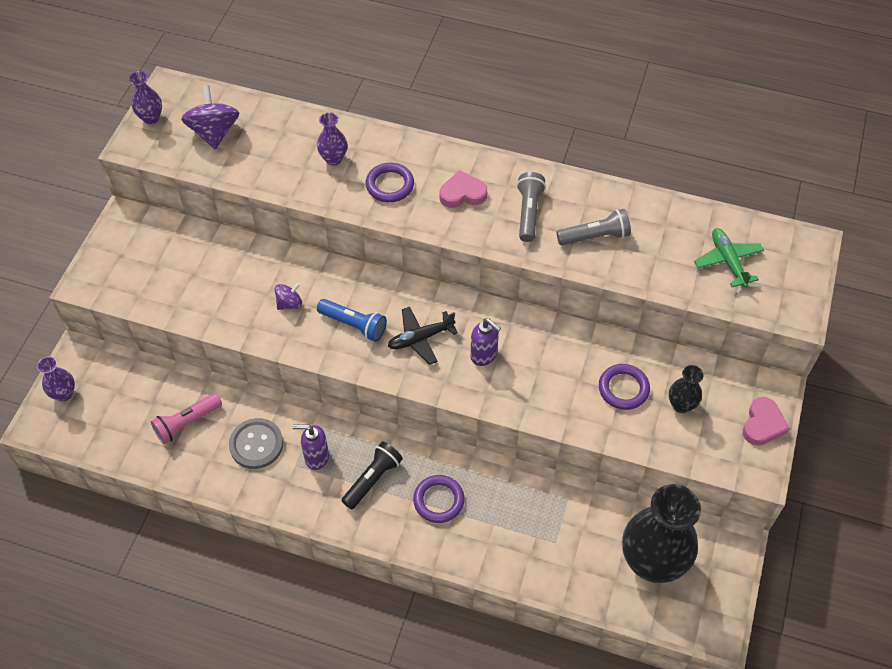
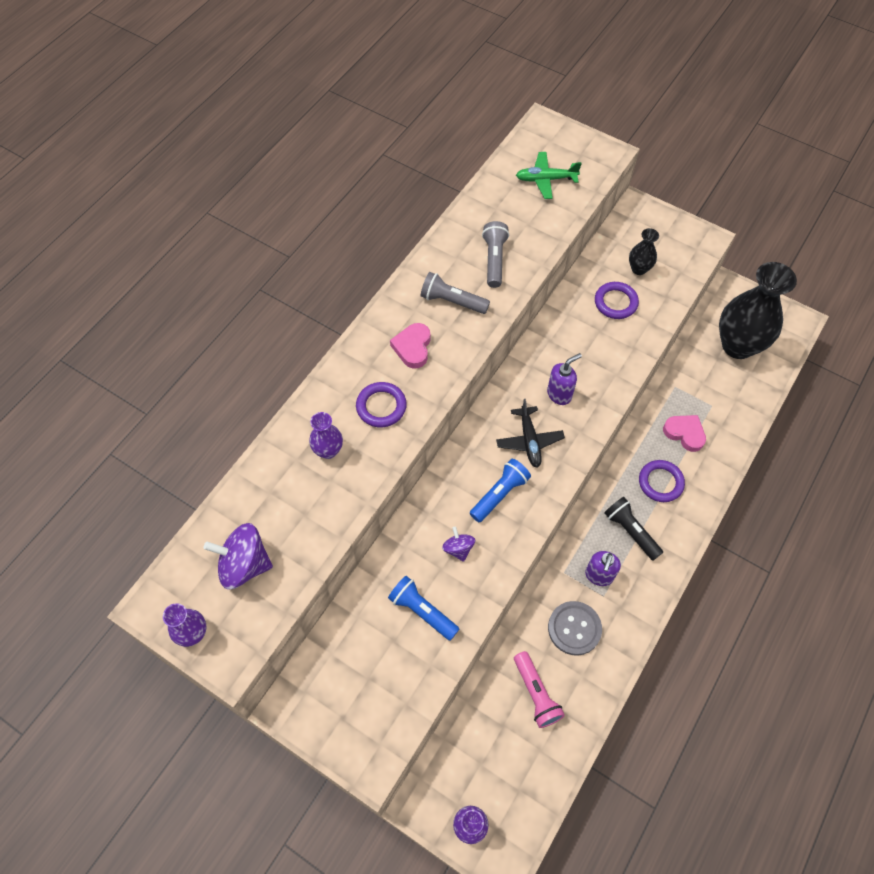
camera: 75 degrees left, 5 degrees up
pink heart [743,397,790,446] -> pink heart moved to [663,415,706,452]
none -> blue flashlight [388,576,459,641]

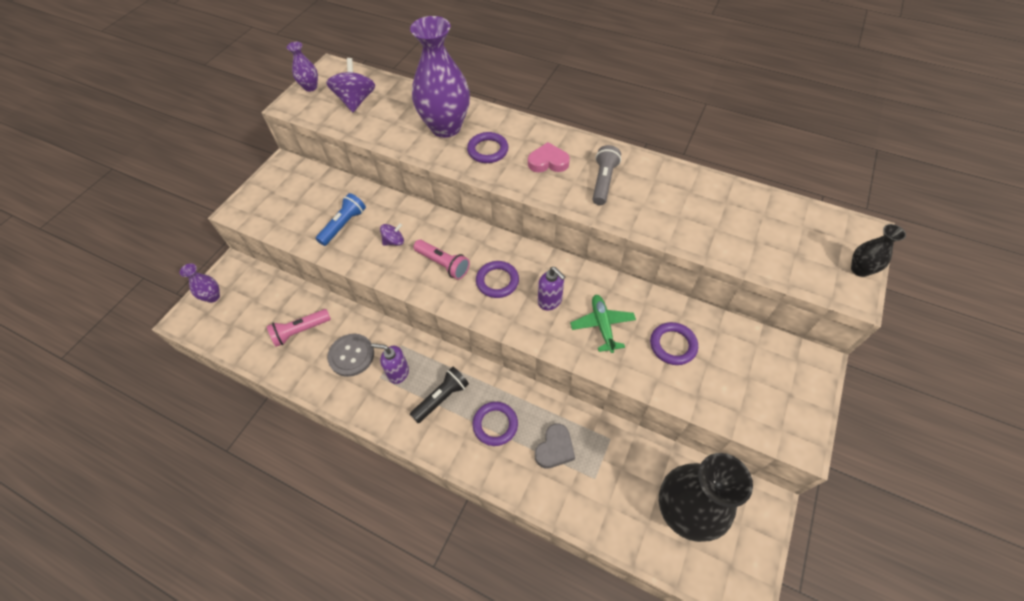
camera: 85 degrees right, 5 degrees down
purple vase [309,412,343,459] -> purple vase [410,16,470,138], size x2.18
blue flashlight [470,459,531,523] -> pink flashlight [413,240,470,280]
grey flashlight [482,221,509,288] -> none
black plane [496,399,565,468] -> purple ring [476,261,519,298]
green plane [516,152,582,199] -> green plane moved to [570,295,636,353]
black vase [629,228,659,275] -> black vase moved to [851,224,906,277]
pink heart [663,415,706,452] -> grey heart [535,424,575,469]

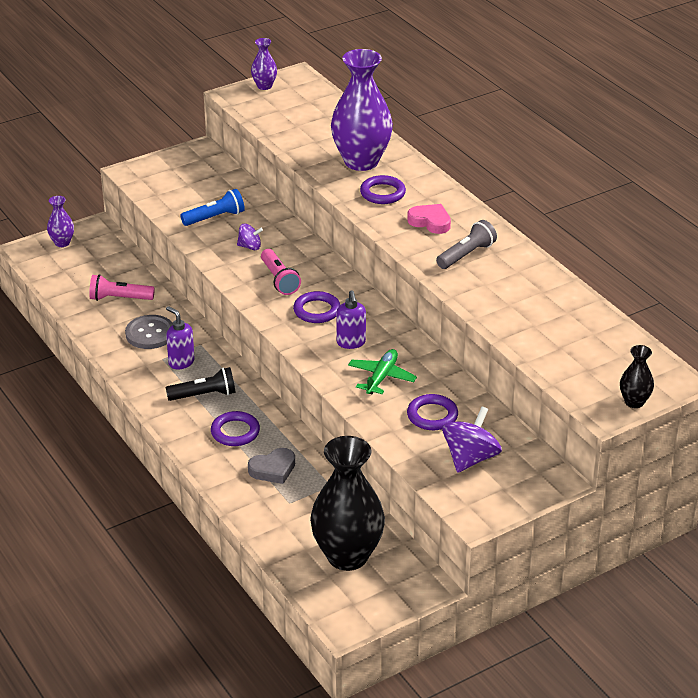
camera: 30 degrees right, 20 degrees down
purple spinning top [326,58,375,112] -> purple spinning top moved to [442,407,502,473]

